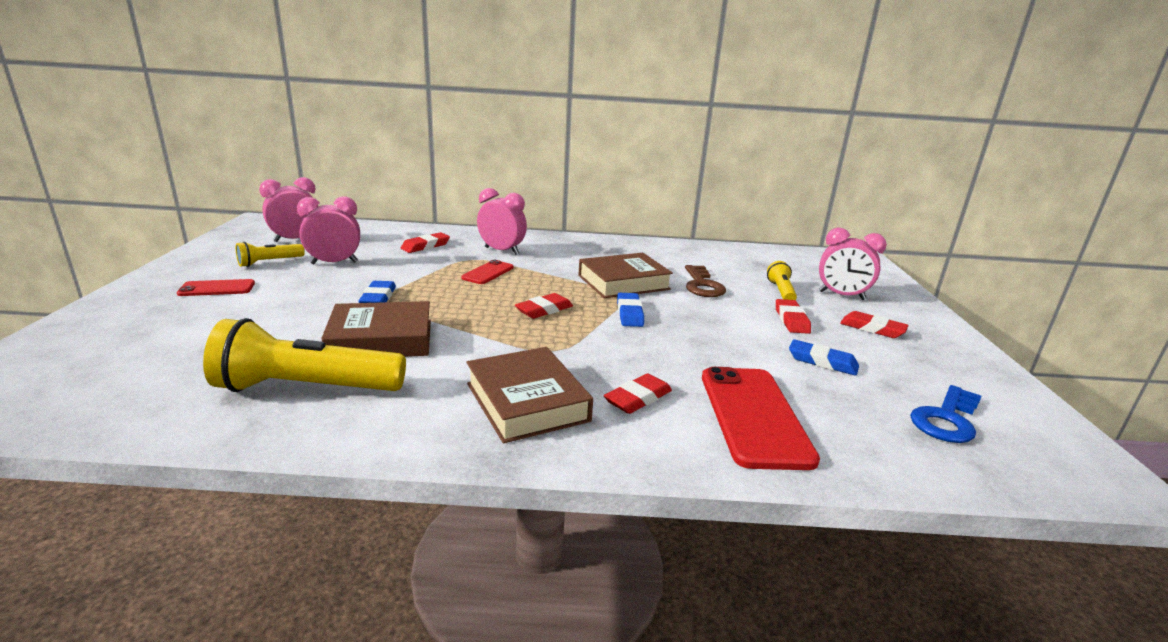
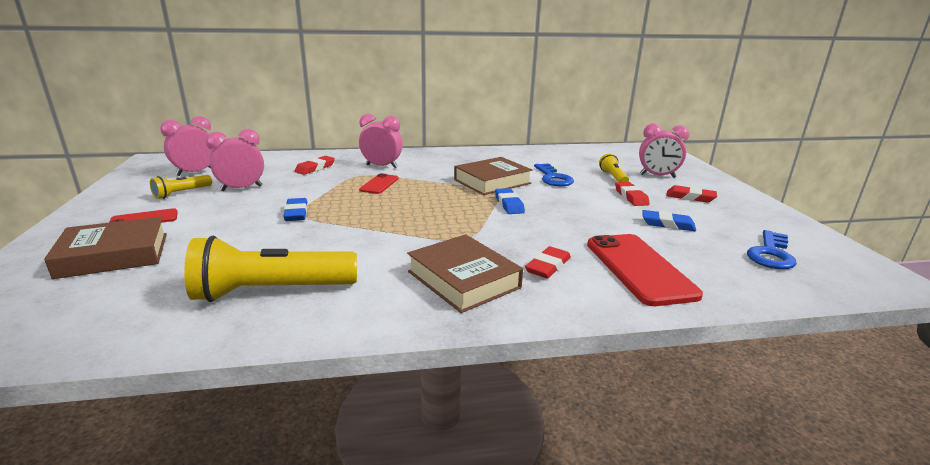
camera: 10 degrees left, 0 degrees up
brown book [321,301,431,357] -> brown book moved to [44,217,167,279]
red eraser [515,293,573,319] -> none
brown key [685,265,726,297] -> blue key [534,163,574,187]

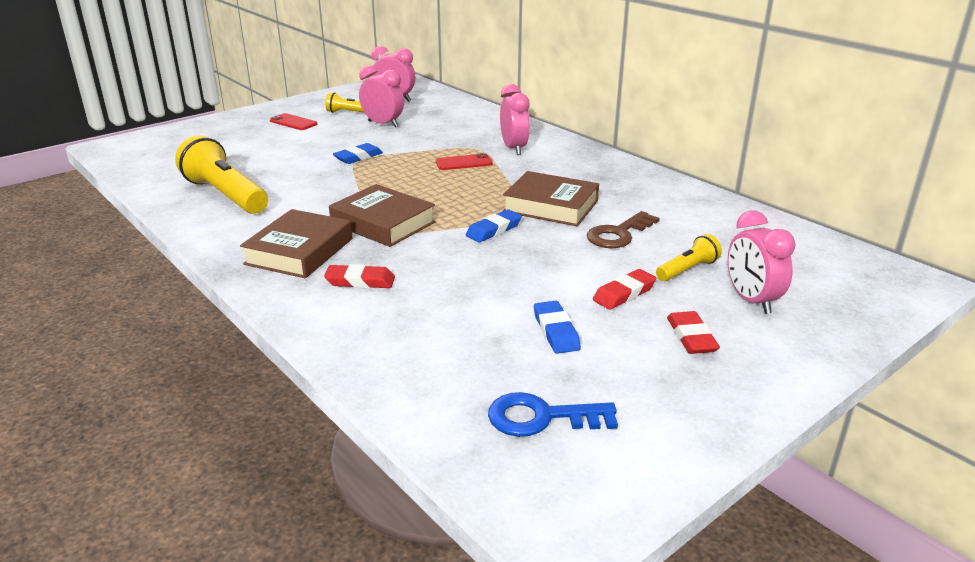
camera: 60 degrees right, 5 degrees up
brown book [44,217,167,279] -> brown book moved to [329,184,436,247]
red eraser [294,156,335,175] -> none
blue key [534,163,574,187] -> brown key [587,211,660,248]
red phone [587,234,703,306] -> none

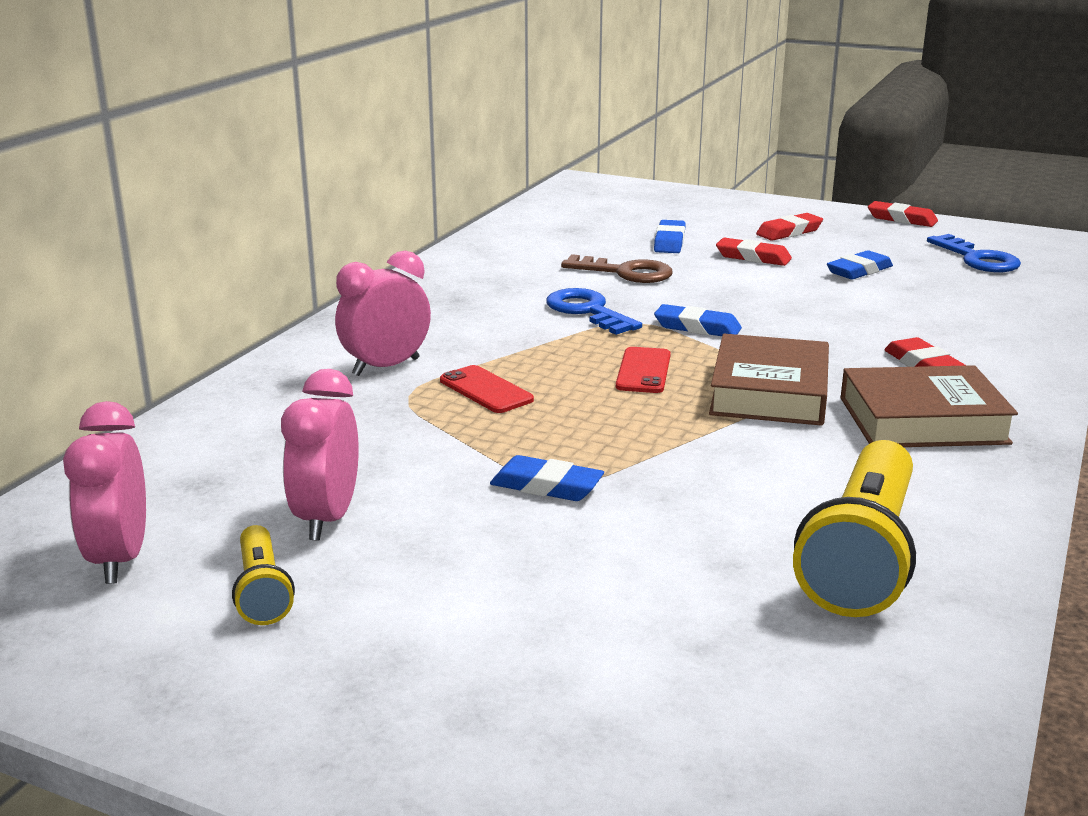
camera: 115 degrees left, 5 degrees down
red phone [270,113,317,130] -> red phone moved to [616,347,671,393]
brown book [503,171,599,227] -> blue key [546,288,642,335]
yellow flashlight [656,234,722,281] -> blue eraser [654,220,686,253]
pink clock [728,211,795,314] -> none
none -> red eraser [868,201,938,227]

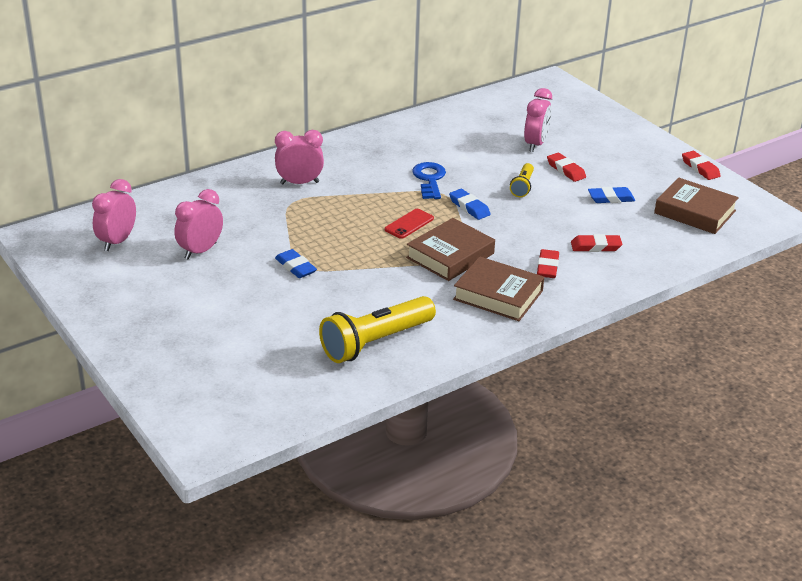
camera: 30 degrees right, 10 degrees up
yellow flashlight [232,525,295,625] -> yellow flashlight moved to [510,163,534,197]
red phone [440,365,534,413] -> none
brown key [561,254,672,283] -> none
blue eraser [654,220,686,253] -> pink clock [524,88,552,152]
red eraser [756,213,823,241] -> red eraser moved to [571,234,622,252]
blue key [927,234,1021,272] -> brown book [654,178,739,234]

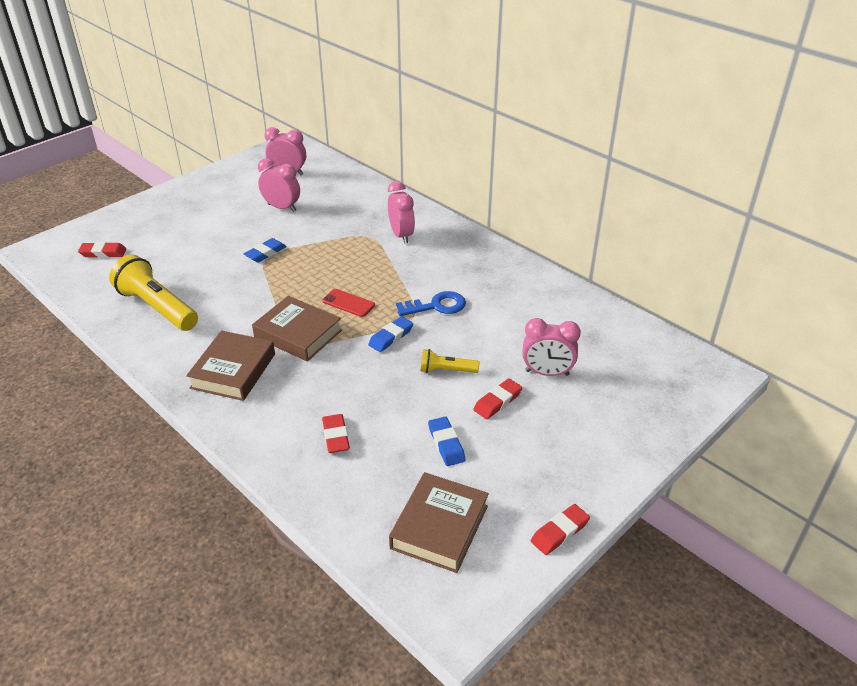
camera: 80 degrees right, 5 degrees up
red eraser [537,249,559,278] -> red eraser moved to [78,242,127,258]

